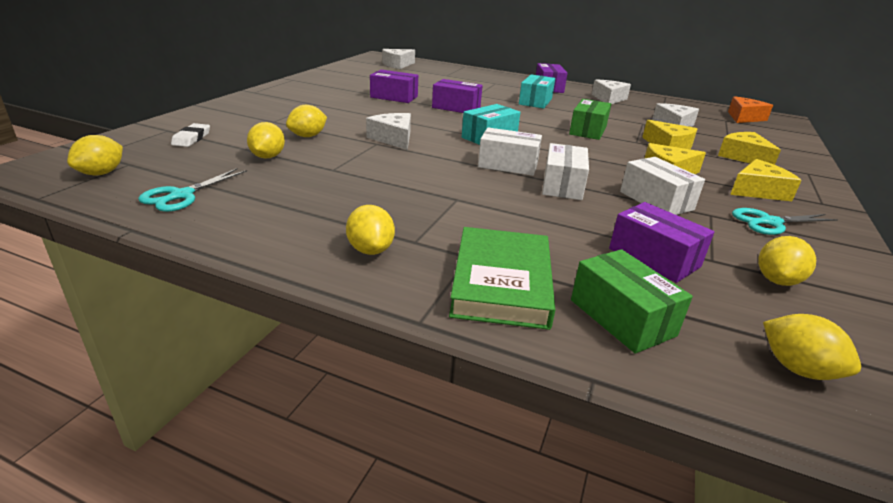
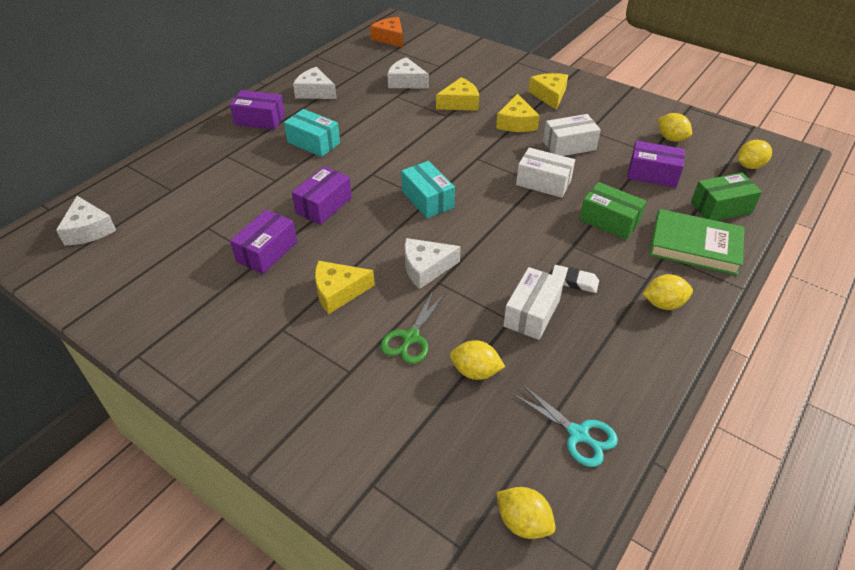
camera: 75 degrees left, 15 degrees up
white eraser [171,123,210,147] -> white eraser moved to [552,265,599,293]
yellow lemon [286,105,327,137] -> green scissors [380,291,445,364]
white box [478,127,542,176] -> white box moved to [503,267,564,340]
green box [569,99,611,140] -> green box moved to [579,182,646,240]
purple box [609,202,714,283] -> purple box turned 45 degrees clockwise [627,141,685,188]
yellow cheese [718,132,781,165] -> yellow cheese moved to [315,261,375,314]
turquoise scissors [732,208,838,235] -> none

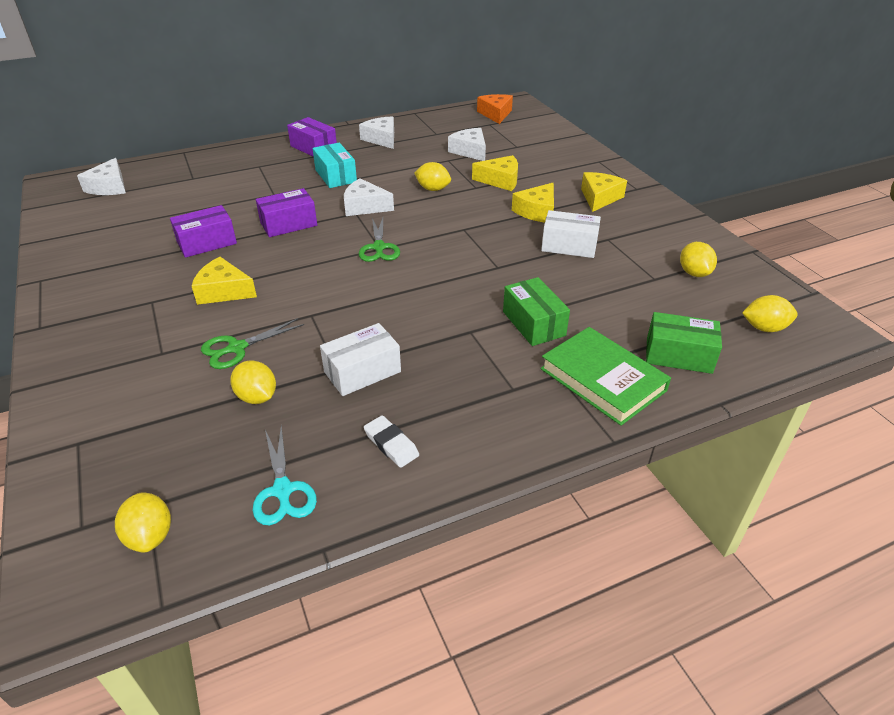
camera: 30 degrees right, 5 degrees down
turquoise box [401,161,455,218] -> green scissors [358,218,400,262]
white cheese [405,238,461,289] -> white cheese moved to [344,178,394,216]
white box [516,147,575,198] -> none
white eraser [552,265,599,293] -> white eraser moved to [364,415,419,468]
purple box [627,141,685,188] -> none
yellow lemon [643,274,693,310] -> yellow lemon moved to [414,162,451,191]

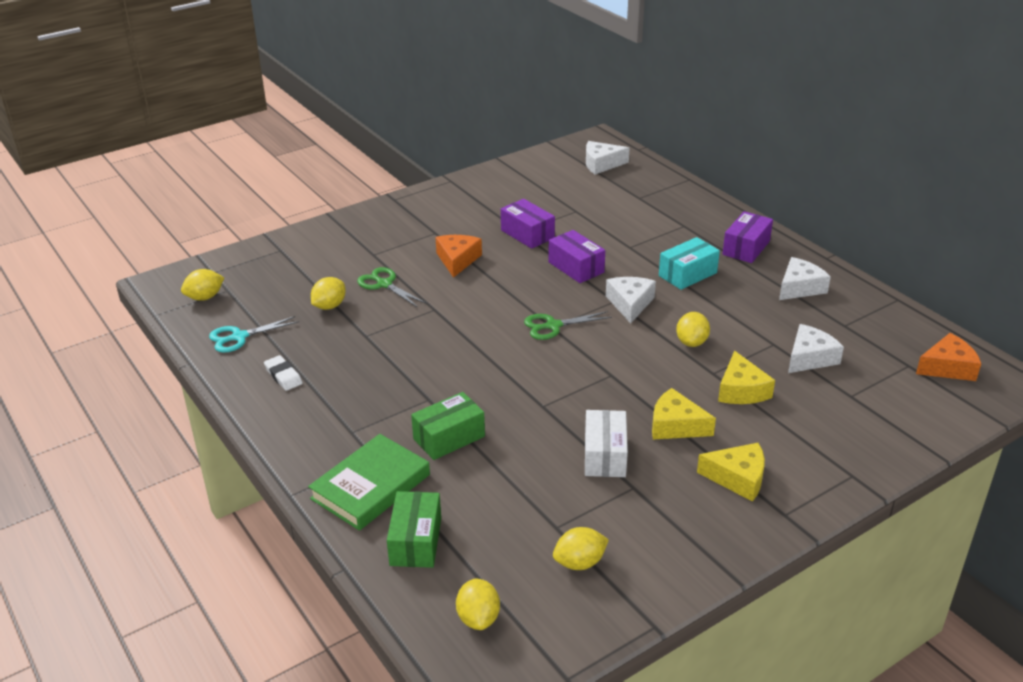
camera: 80 degrees right, 5 degrees down
yellow cheese [192,257,257,305] -> orange cheese [436,235,482,278]
white box [320,323,401,396] -> none
white eraser [364,415,419,468] -> white eraser turned 75 degrees counterclockwise [264,355,303,391]

